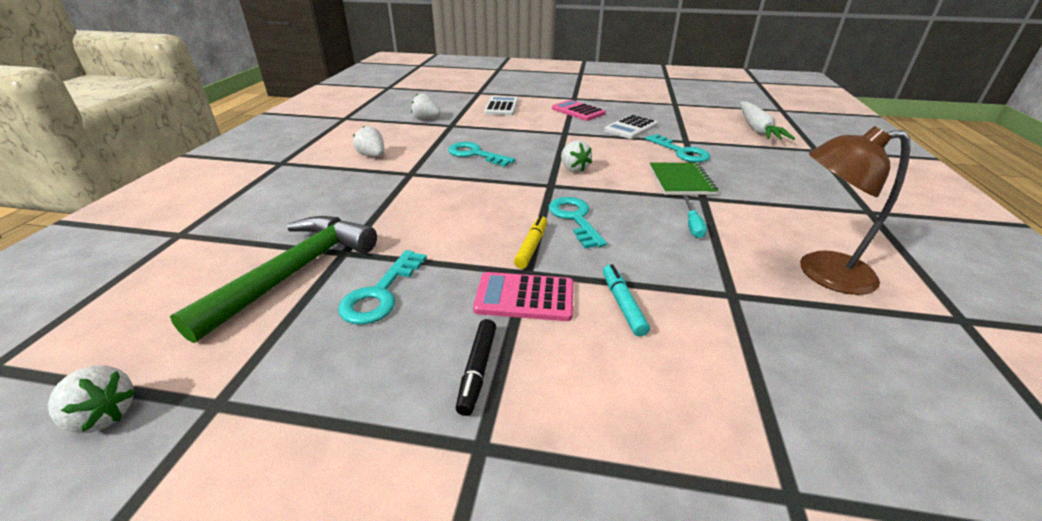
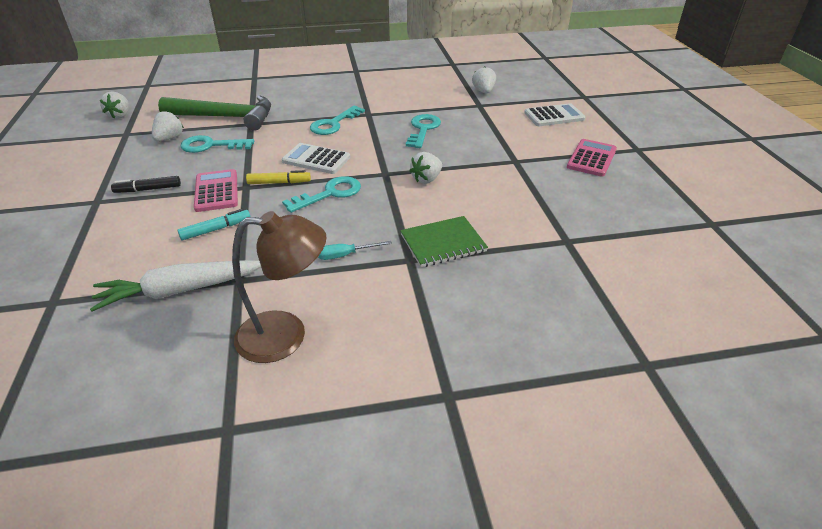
camera: 70 degrees right, 5 degrees up
white strawberry [353,126,384,157] -> white strawberry moved to [152,110,184,141]
white calculator [604,115,658,139] -> white calculator moved to [282,143,350,174]
turquoise key [646,134,710,163] -> turquoise key moved to [310,106,365,135]
white carrot [740,102,795,140] -> white carrot moved to [90,260,261,312]
brown lamp [800,126,910,295] -> brown lamp turned 105 degrees clockwise [232,211,326,363]

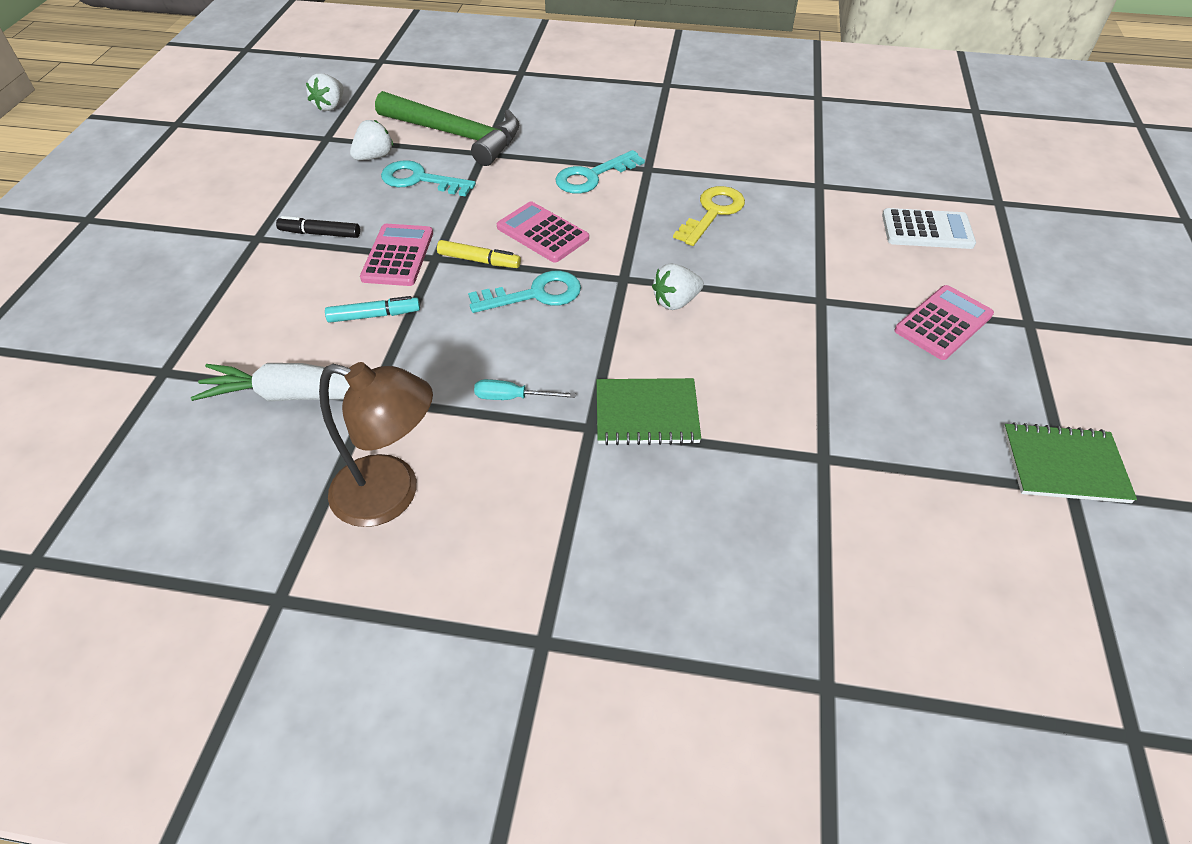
camera: 20 degrees right, 10 degrees up
white calculator [282,143,350,174] -> pink calculator [497,202,589,262]
turquoise key [406,114,441,148] -> yellow key [673,186,745,246]
white strawberry [472,66,496,94] -> none
none -> green notebook [1003,422,1137,503]

